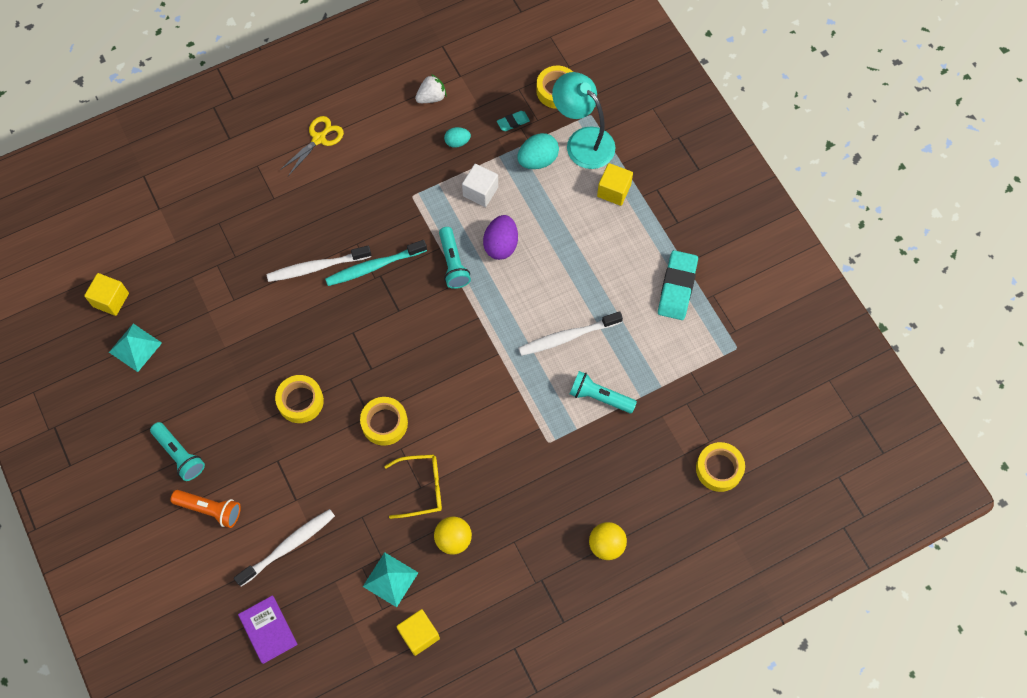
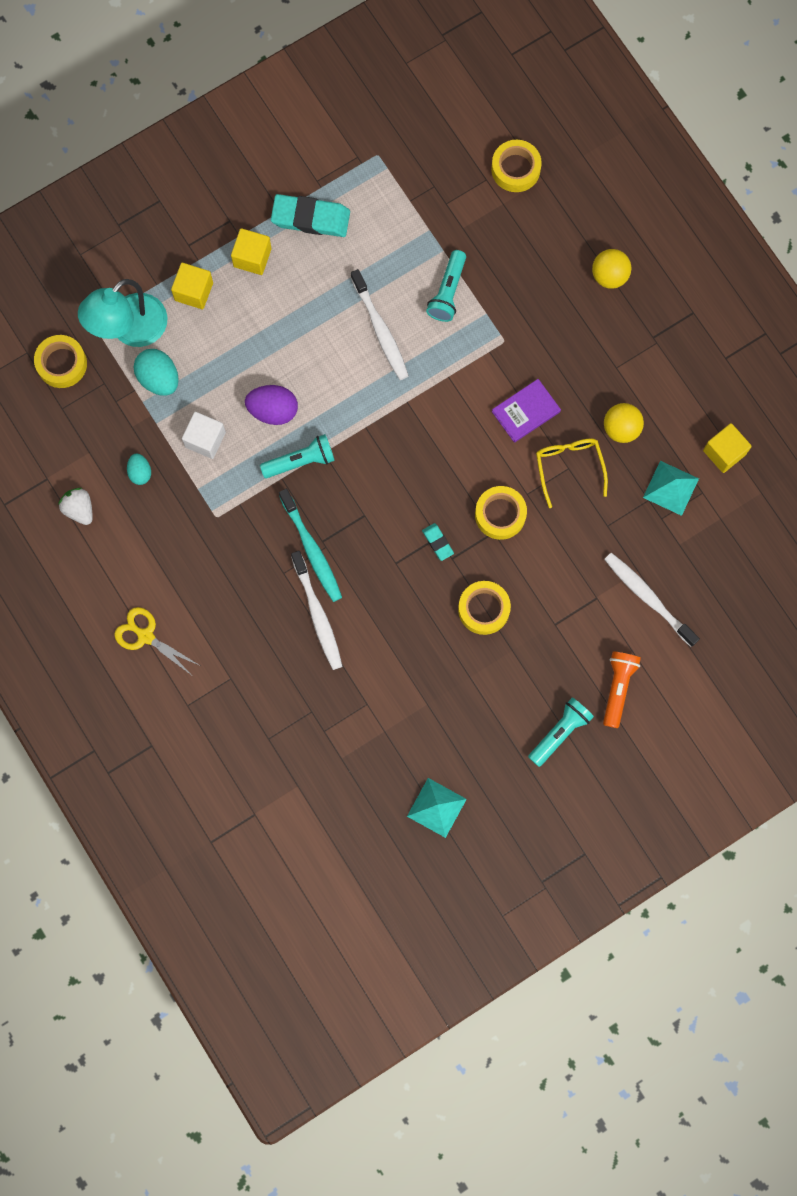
camera: 95 degrees left, 10 degrees up
yellow cube [84,273,129,316] -> yellow cube moved to [231,228,271,275]
purple book [238,595,298,664] -> purple book moved to [492,379,561,443]
turquoise eraser [497,111,530,131] -> turquoise eraser moved to [422,523,454,561]

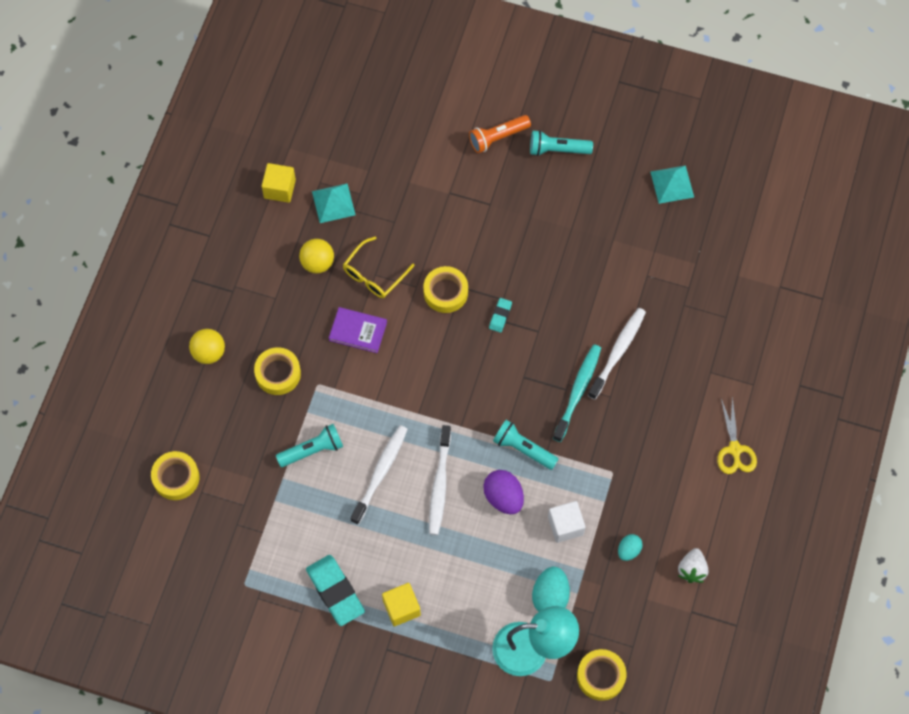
camera: 130 degrees left, 10 degrees down
yellow cube [171,263,213,309] -> none
yellow tape [458,581,511,635] -> yellow tape moved to [254,347,301,395]
white toothbrush [604,553,700,647] -> white toothbrush moved to [429,425,451,535]

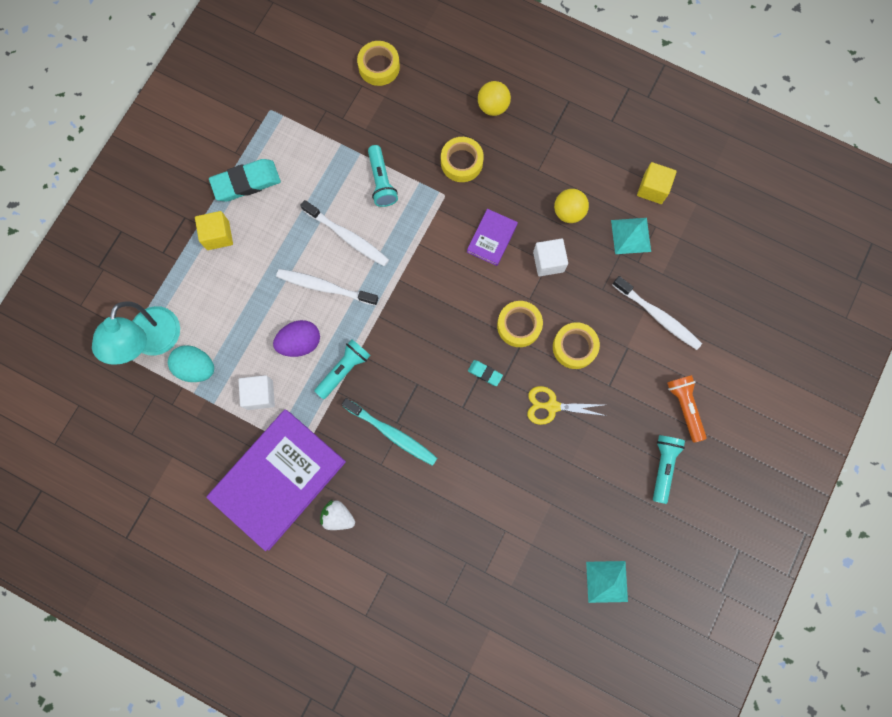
camera: 100 degrees right, 10 degrees up
yellow glasses [343,236,415,298] -> white cube [533,238,568,276]
yellow tape [577,649,627,701] -> yellow tape moved to [553,322,600,369]
white toothbrush [588,308,646,400] -> white toothbrush moved to [613,276,702,350]
turquoise egg [618,534,643,561] -> none
white strawberry [678,548,708,583] -> white strawberry moved to [320,500,355,530]
yellow scissors [717,397,757,474] -> yellow scissors moved to [527,386,606,425]
none -> purple book [206,409,346,551]

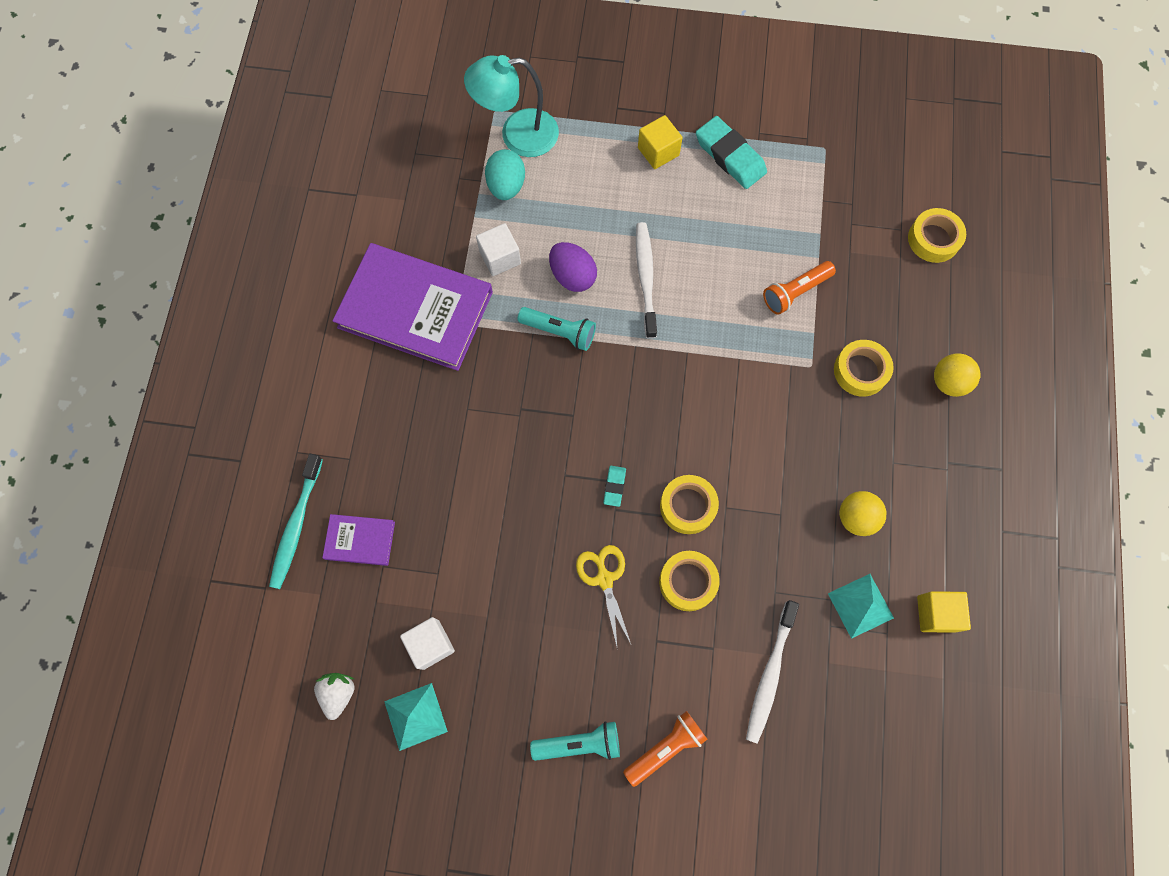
camera: 70 degrees right, 5 degrees down
white toothbrush [300,200,389,266] -> none
white strawberry [320,500,355,530] -> white strawberry moved to [314,673,355,720]
turquoise toothbrush [342,398,437,466] -> turquoise toothbrush moved to [269,454,323,589]
turquoise flashlight [368,145,398,207] -> orange flashlight [763,261,836,315]
purple book [467,209,518,266] -> purple book moved to [322,514,395,566]
white cube [533,238,568,276] -> white cube moved to [400,617,455,670]

